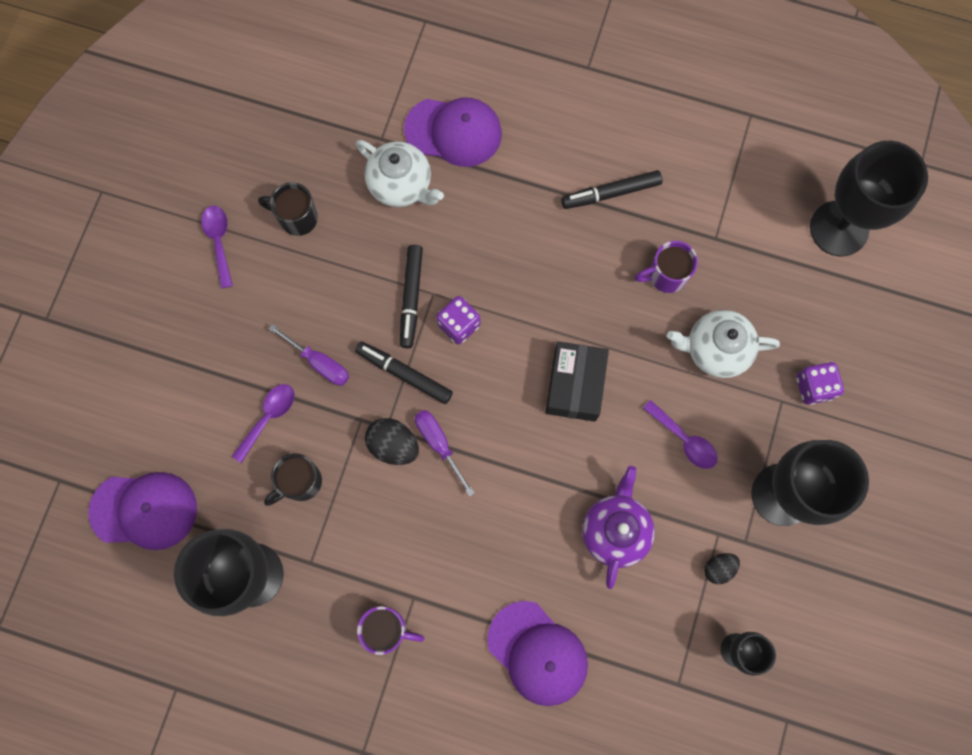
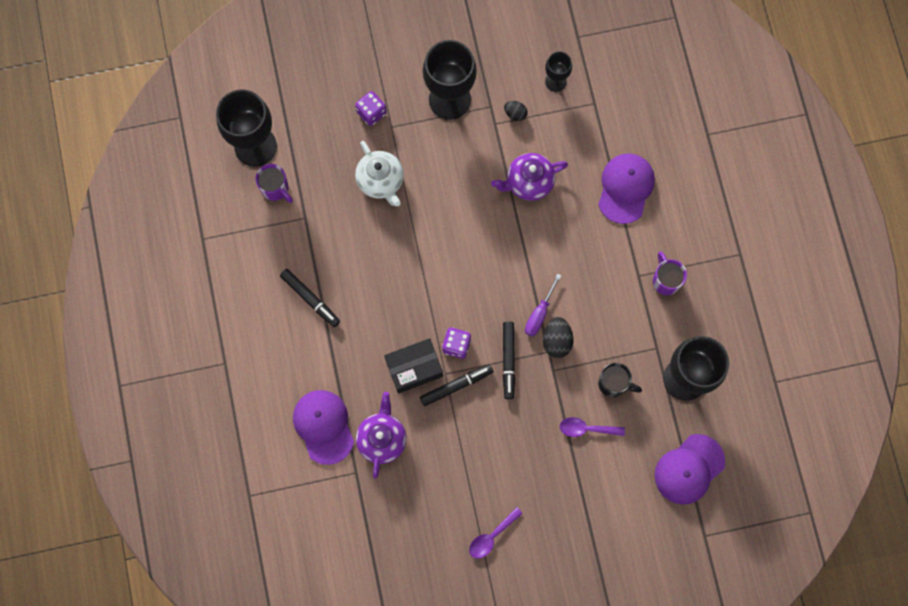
camera: 120 degrees left, 0 degrees up
purple cap [88,472,197,550] -> purple cap turned 105 degrees counterclockwise [655,434,725,505]
black mug [258,182,318,236] -> none
purple screwdriver [268,324,349,386] -> none
white teapot [356,140,444,207] -> purple teapot [356,392,406,479]
black box [546,341,609,422] -> black box moved to [384,338,443,394]
purple mug [635,241,698,293] -> purple mug moved to [255,164,293,203]
purple spoon [643,400,718,469] -> none

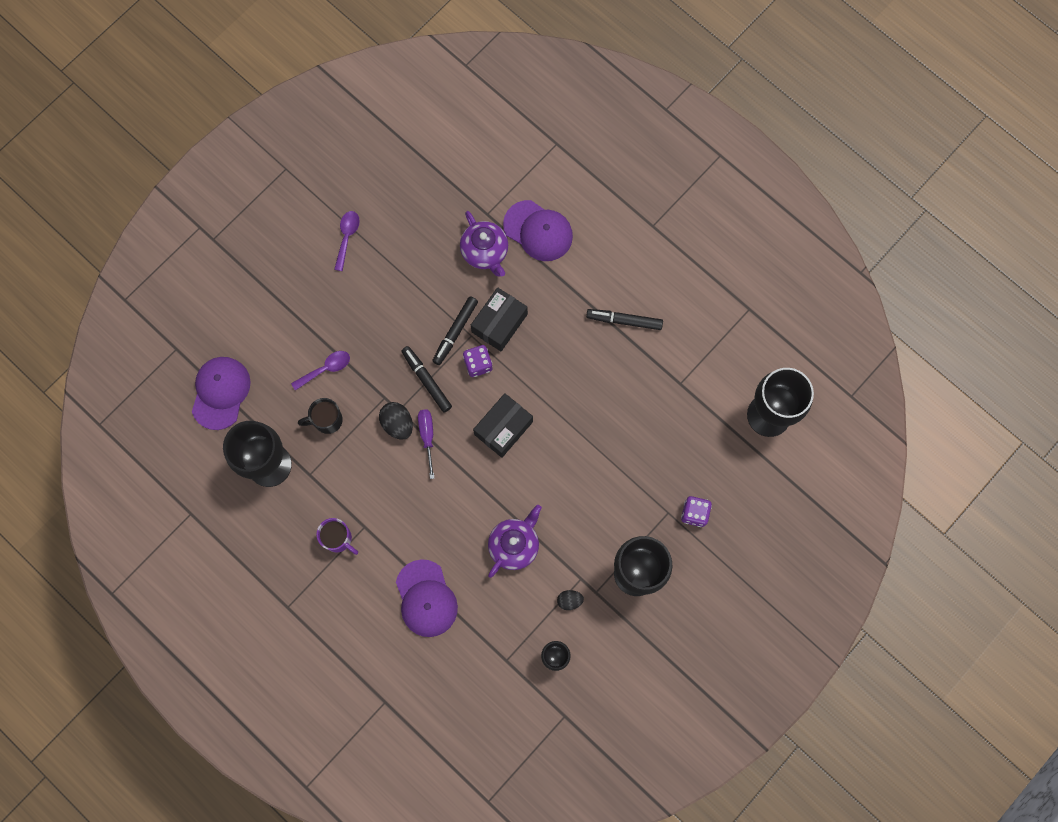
camera: 145 degrees right, 0 degrees up
purple mug [255,164,293,203] -> none
white teapot [355,141,404,206] -> none
none -> black box [473,393,533,458]

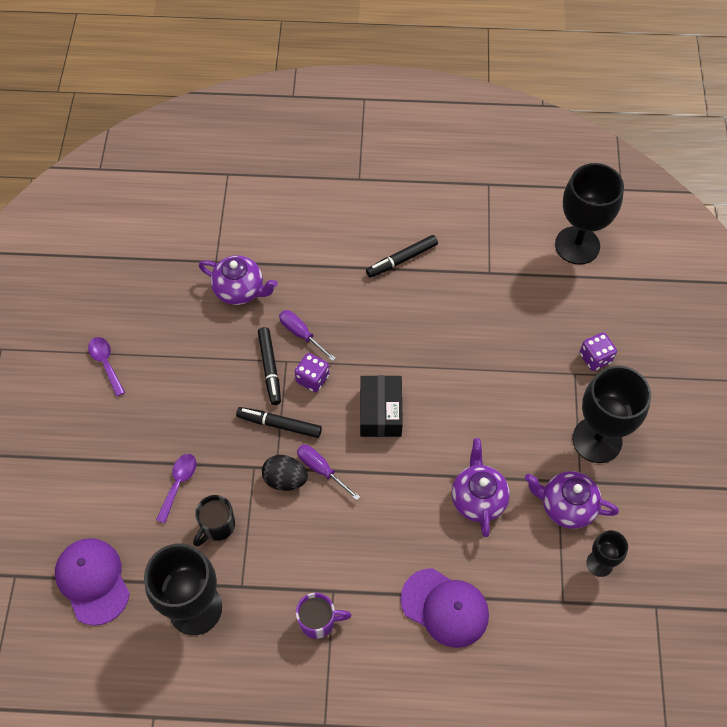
camera: 40 degrees left, 15 degrees down
black box [471,287,528,351] -> purple screwdriver [279,310,336,361]
purple cap [503,200,573,261] -> none
black egg [557,590,584,610] -> purple teapot [525,471,619,529]

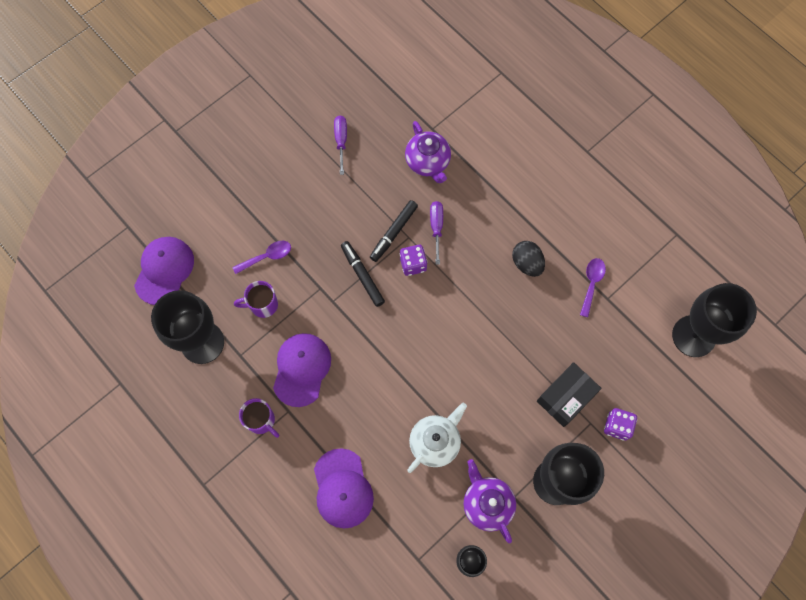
camera: 45 degrees right, 10 degrees up
purple spoon [88,337,125,397] -> purple spoon moved to [580,258,606,317]
black mug [193,495,235,546] -> purple mug [234,281,278,318]
black egg [262,455,308,491] -> black egg moved to [512,241,545,277]
purple screwdriver [297,445,360,500] -> purple screwdriver moved to [334,116,347,175]
black box [360,375,403,437] -> black box moved to [537,362,602,427]
black marker [366,235,438,278] -> none
purple teapot [452,438,510,537] -> white teapot [407,403,467,473]
none -> purple cap [273,333,331,407]

